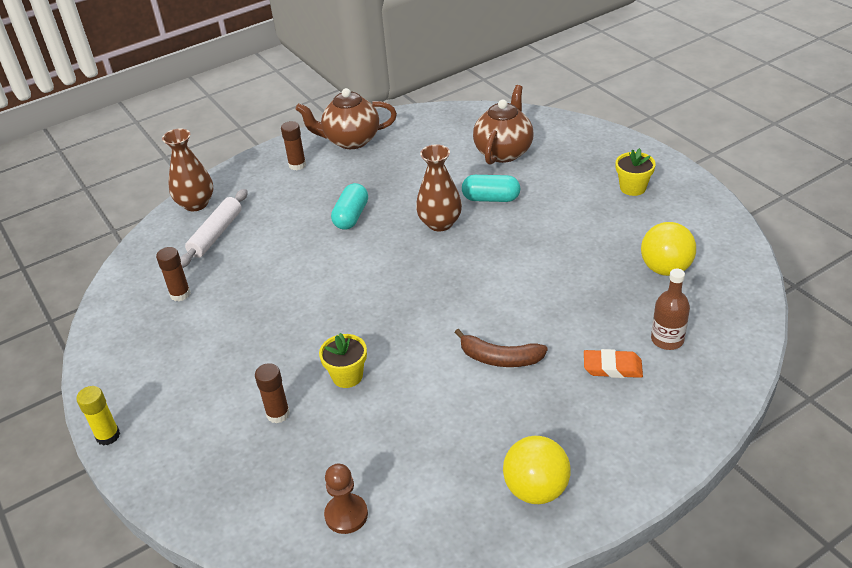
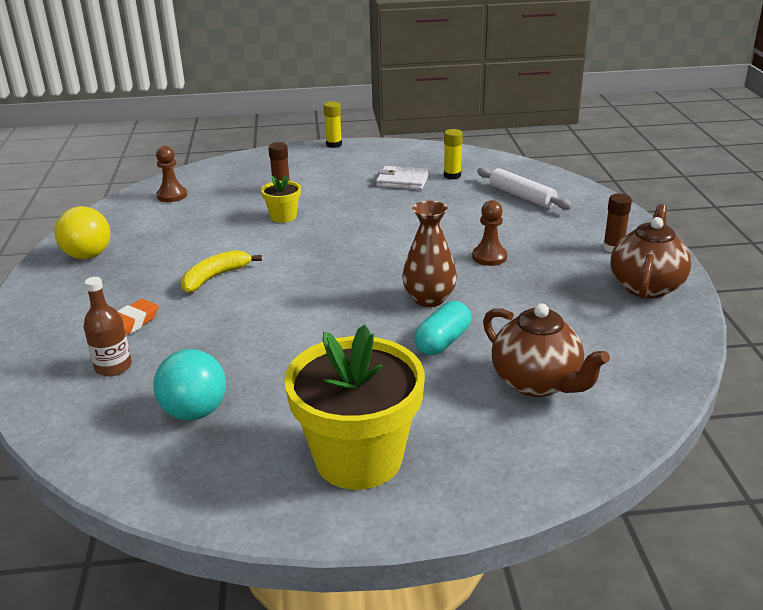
camera: 115 degrees right, 10 degrees down
brown glue stick [156,247,191,301] -> yellow glue stick [444,129,463,179]
brown vase [162,128,213,211] -> none
turquoise capsule [331,183,368,230] -> brown pawn [472,200,507,266]
brown banana [454,329,548,367] -> yellow banana [181,250,262,293]
yellow flower pot [616,148,656,196] -> yellow flower pot [284,325,425,490], size x2.16
yellow ball [641,222,696,276] -> turquoise ball [153,349,226,421]
none -> white wallet [376,166,429,190]

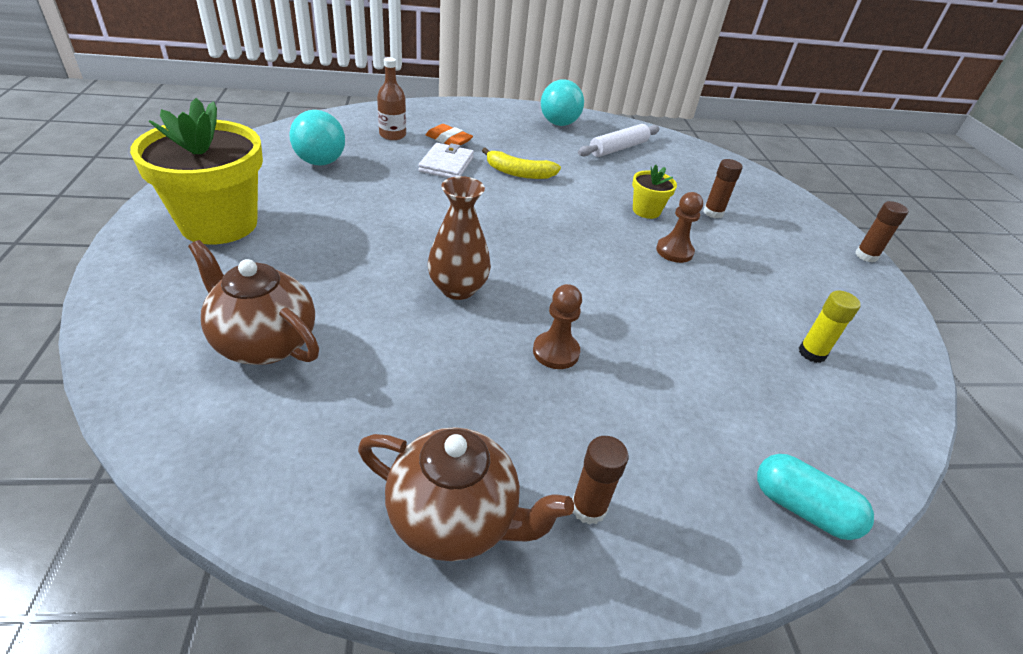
camera: 85 degrees right, 10 degrees up
yellow ball [55,206,110,259] -> turquoise ball [541,79,584,126]
brown pawn [156,146,187,202] -> brown pawn moved to [656,192,703,263]
yellow banana [181,250,262,293] -> yellow banana turned 150 degrees clockwise [482,148,561,179]
yellow glue stick [324,101,342,148] -> brown glue stick [855,201,908,263]
white wallet [376,166,429,190] -> white wallet moved to [418,143,474,178]
turquoise capsule [414,301,471,355] -> turquoise capsule moved to [757,454,874,540]
white rolling pin [477,167,573,210] -> white rolling pin moved to [578,124,660,157]
brown teapot [483,303,610,397] -> brown teapot turned 75 degrees clockwise [188,240,319,365]

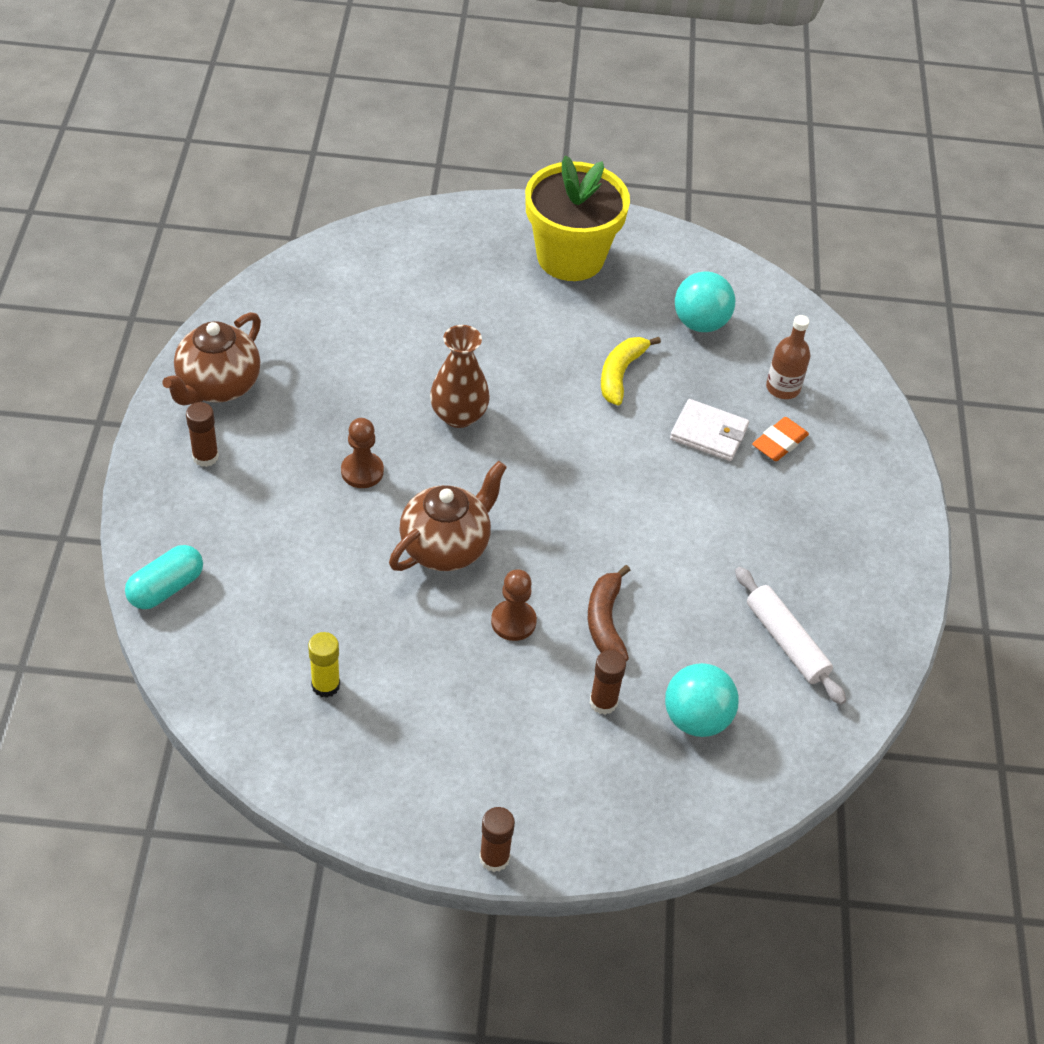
camera: 100 degrees right, 10 degrees up
brown teapot [188,240,319,365] -> brown teapot moved to [389,461,507,571]
yellow banana [482,148,561,179] -> yellow banana moved to [601,337,661,406]
turquoise ball [541,79,584,126] -> turquoise ball moved to [665,663,739,737]
yellow flower pot [632,165,677,219] -> brown banana [588,565,630,662]

